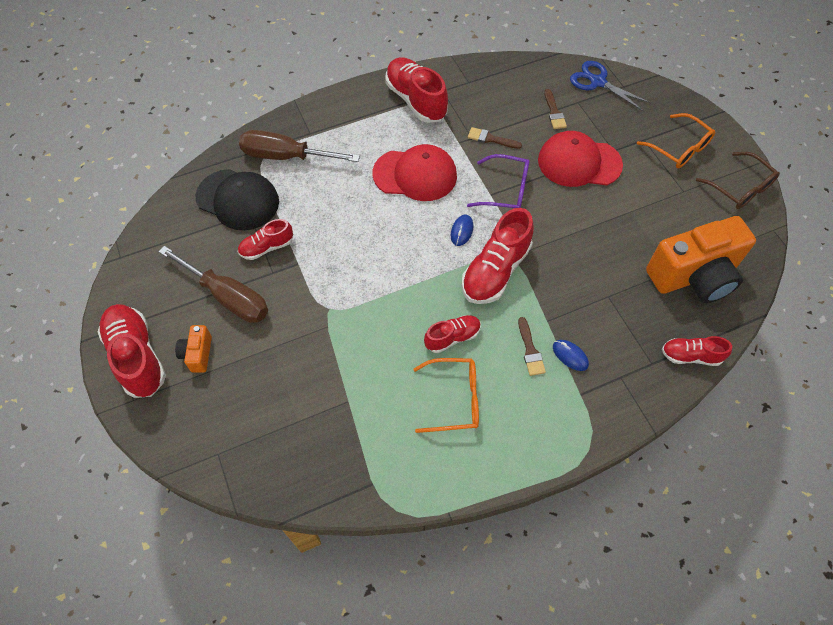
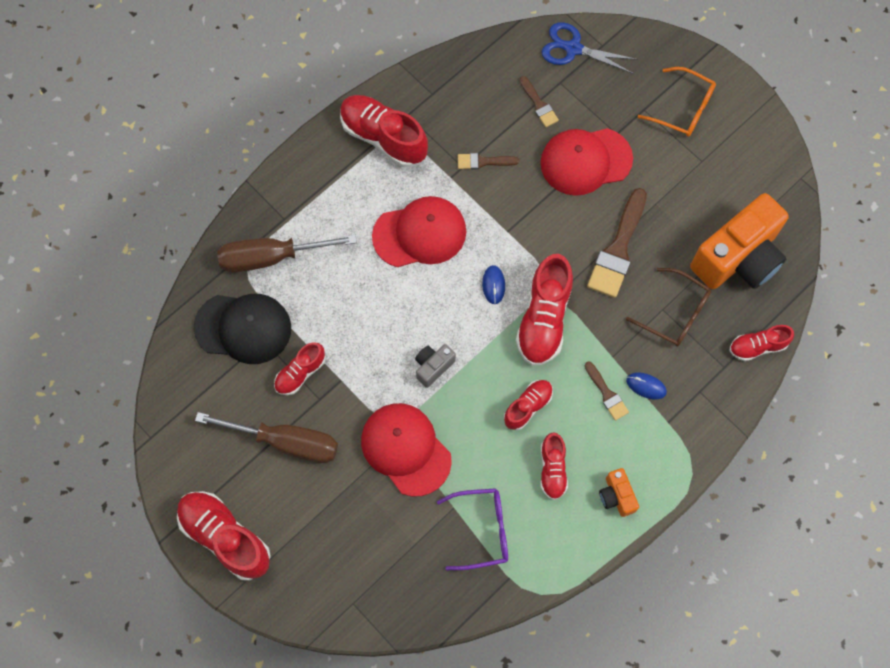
camera: 20 degrees left, 10 degrees up
orange camera [175,325,212,373] -> orange camera moved to [599,468,639,517]
orange glasses [413,358,479,433] -> red shoe [540,432,568,500]
purple glasses [467,154,529,208] -> purple glasses moved to [437,488,508,570]
brown glasses [696,152,780,209] -> brown glasses moved to [626,268,711,347]
none -> red cap [361,403,452,496]
none -> grey camera [415,344,456,388]
none -> brown brush [587,188,647,298]

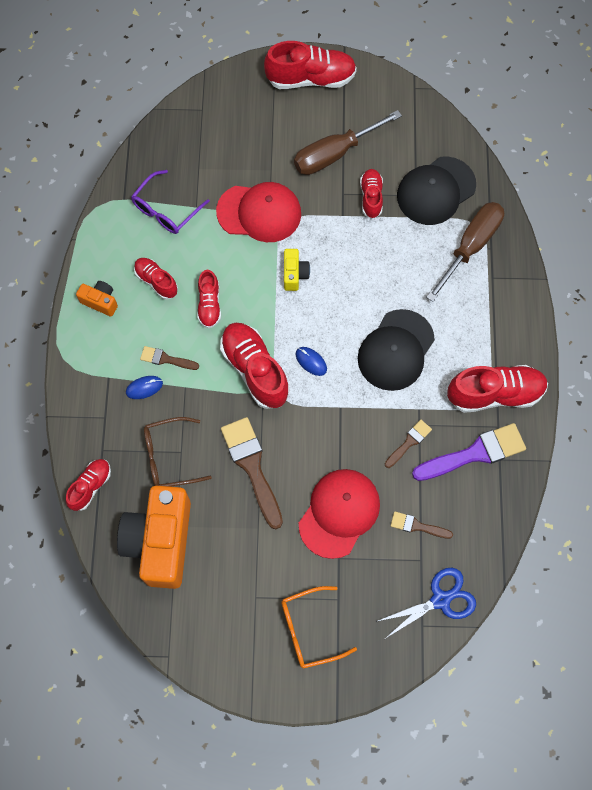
camera: 135 degrees right, 0 degrees up
red cap [372,196,466,267] -> black cap [358,309,435,391]
grey camera [415,344,456,388] -> yellow camera [284,249,310,291]
none -> purple brush [412,423,526,481]

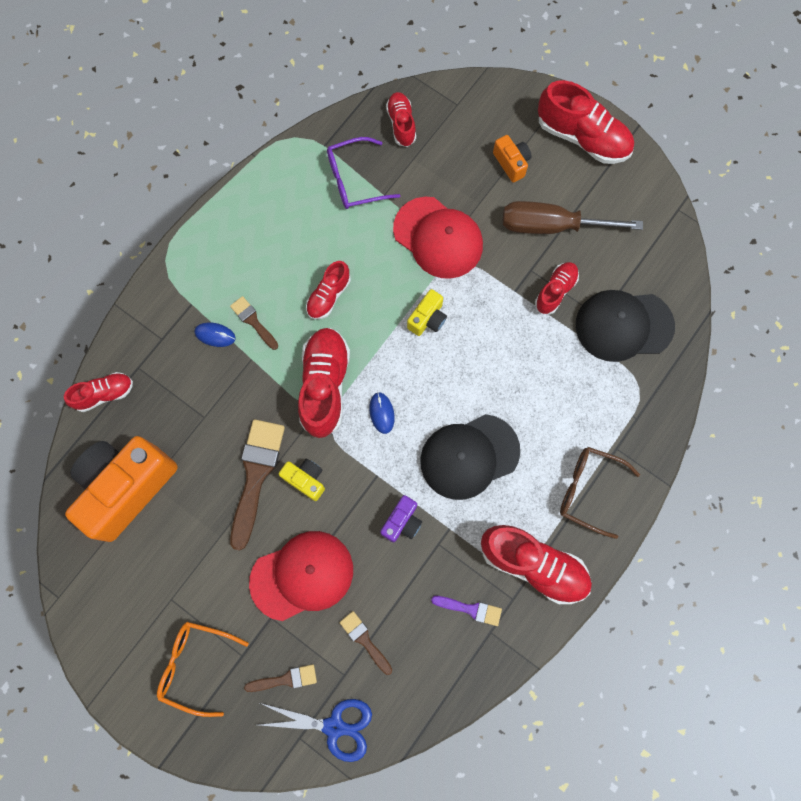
camera: 35 degrees right, 5 degrees up
orange camera [76,281,118,317] -> orange camera moved to [493,135,531,183]
red shoe [134,258,178,300] -> red shoe moved to [386,92,416,147]
brown glasses [144,417,212,487] -> brown glasses moved to [560,447,640,539]
brown brush [385,420,432,468] -> brown brush moved to [244,664,317,692]
purple brush [412,423,526,481] -> purple brush [431,596,502,626], size x0.52
brown screwdriver [426,202,504,302] -> none
none -> yellow camera [279,459,325,501]
none -> purple camera [380,495,422,543]

